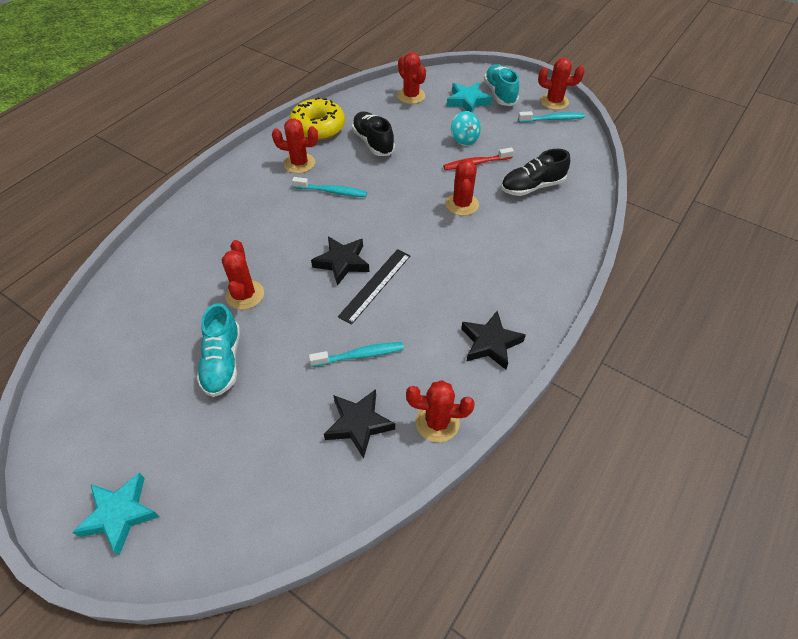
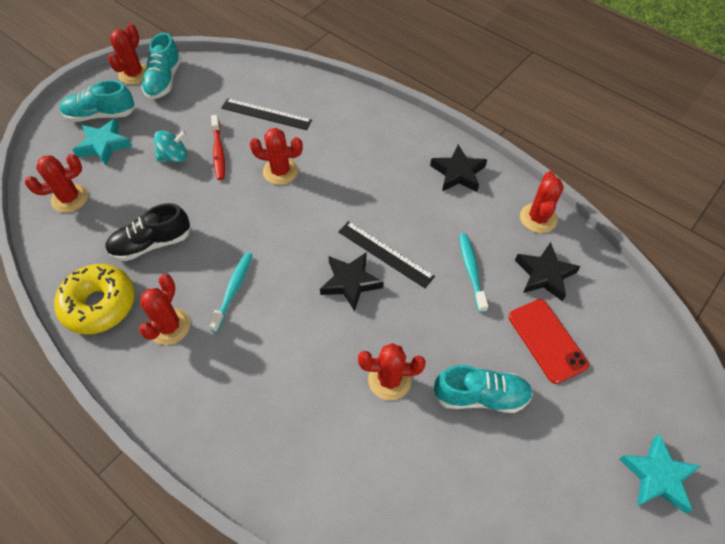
camera: 85 degrees left, 5 degrees up
black shoe [501,149,570,196] -> black ruler [221,98,312,130]
turquoise toothbrush [518,111,585,122] -> turquoise shoe [141,33,182,99]
none -> red phone [508,299,589,384]

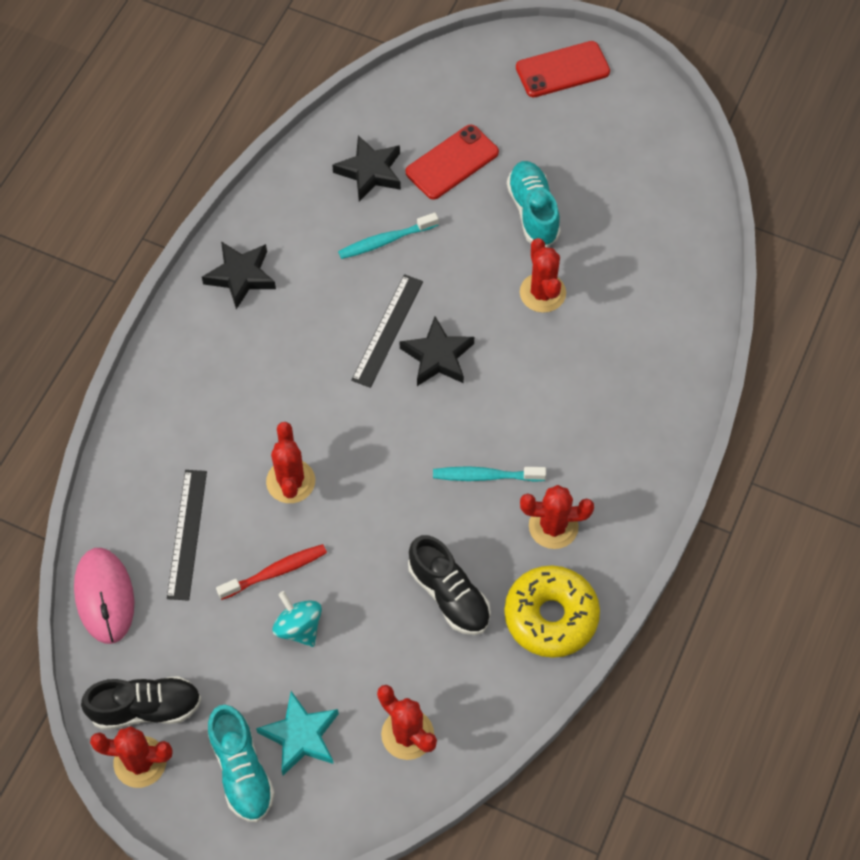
camera: 105 degrees left, 5 degrees up
turquoise shoe [141,33,182,99] -> black shoe [81,676,202,730]
red cactus [520,171,564,233] -> none
turquoise star [619,434,701,514] -> red phone [516,41,610,98]
none -> pink mouse [74,548,134,644]

